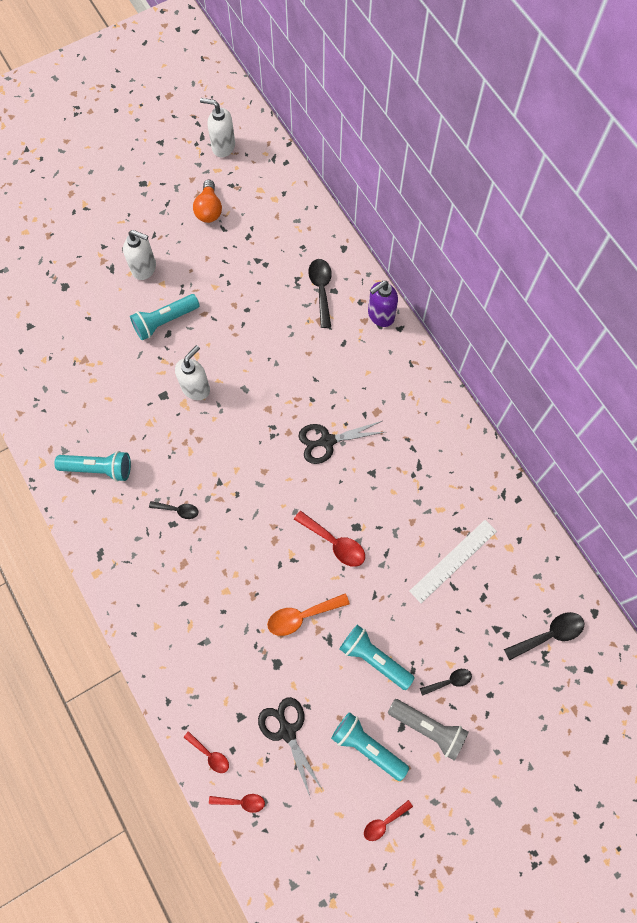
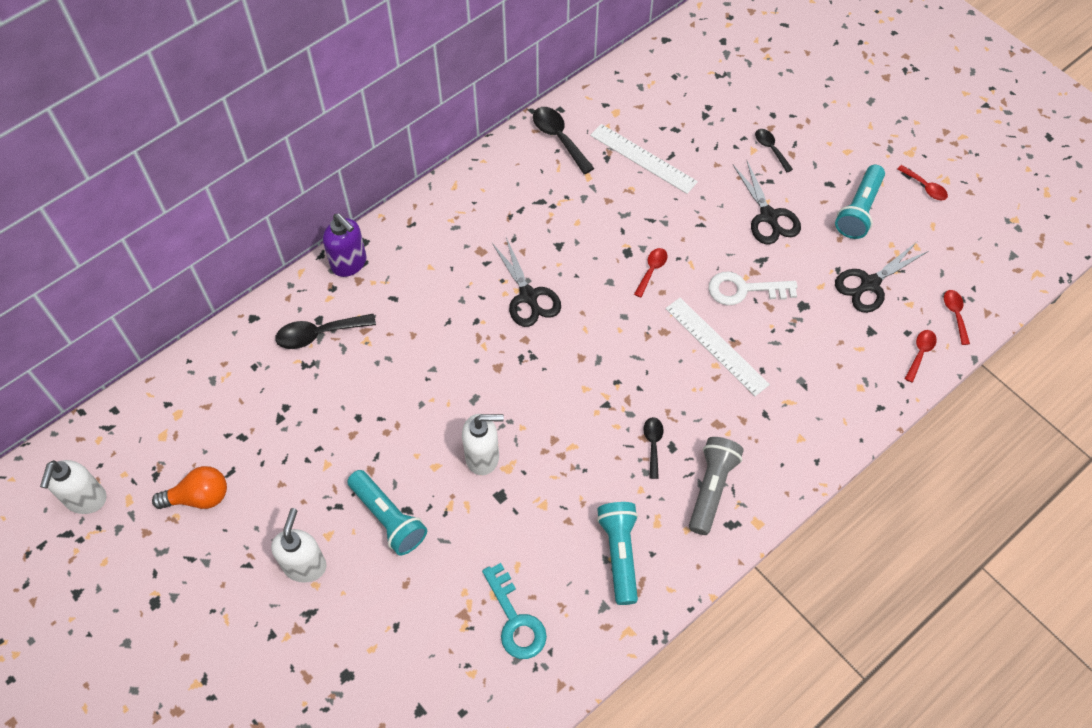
camera: 100 degrees left, 10 degrees down
white soap dispenser [175,345,210,400] -> white soap dispenser turned 150 degrees clockwise [462,414,504,475]
orange spoon [267,593,350,636] -> white key [708,272,797,305]
red spoon [294,511,365,567] -> red spoon [634,248,668,298], size x0.62
turquoise flashlight [340,625,415,690] -> black scissors [733,159,801,244]
grey flashlight [388,699,469,761] -> grey flashlight moved to [689,437,744,535]
black spoon [504,612,584,661] -> black spoon moved to [533,107,594,174]
none -> turquoise key [482,563,547,659]
none -> white ruler [665,298,770,396]

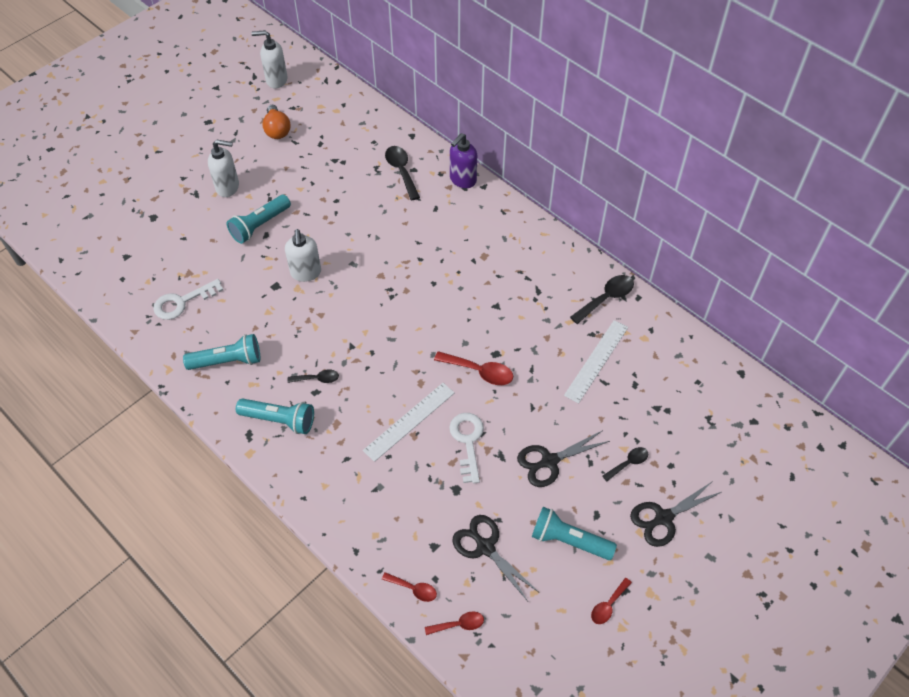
camera: 85 degrees right, 5 degrees down
turquoise key [482,563,547,659] -> white key [153,279,223,320]
black scissors [492,237,561,327] -> black scissors moved to [630,481,721,547]
red spoon [634,248,668,298] -> red spoon [434,351,513,385], size x1.61
grey flashlight [689,437,744,535] -> turquoise flashlight [236,399,314,434]

